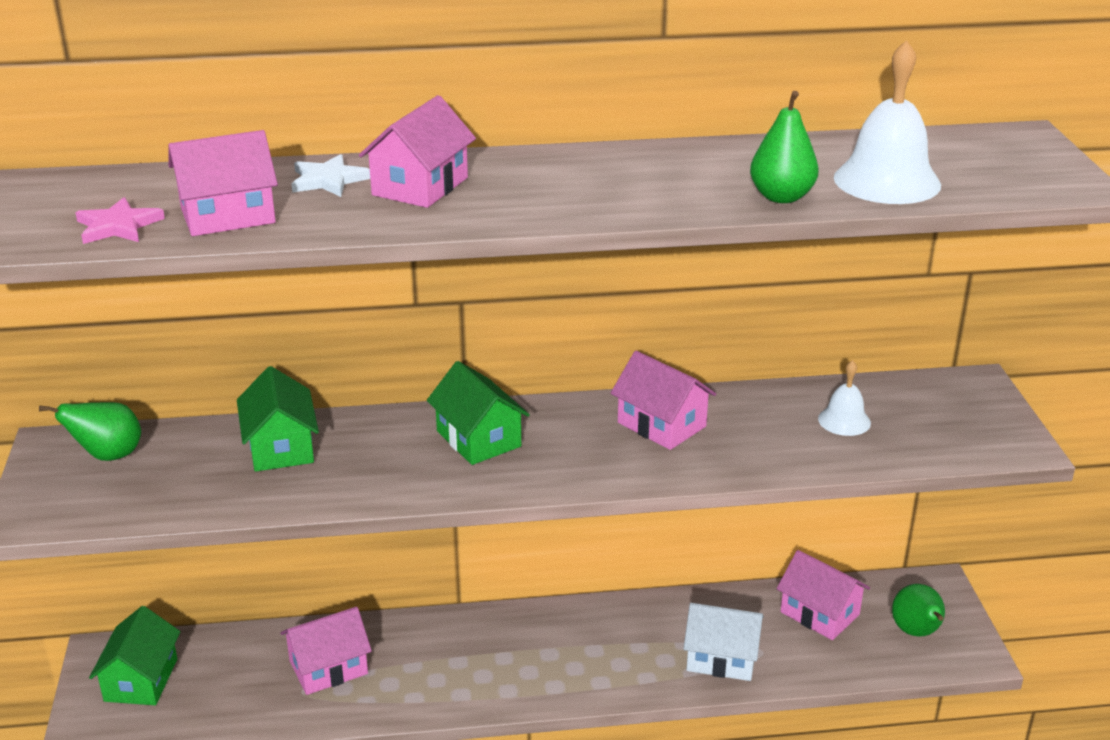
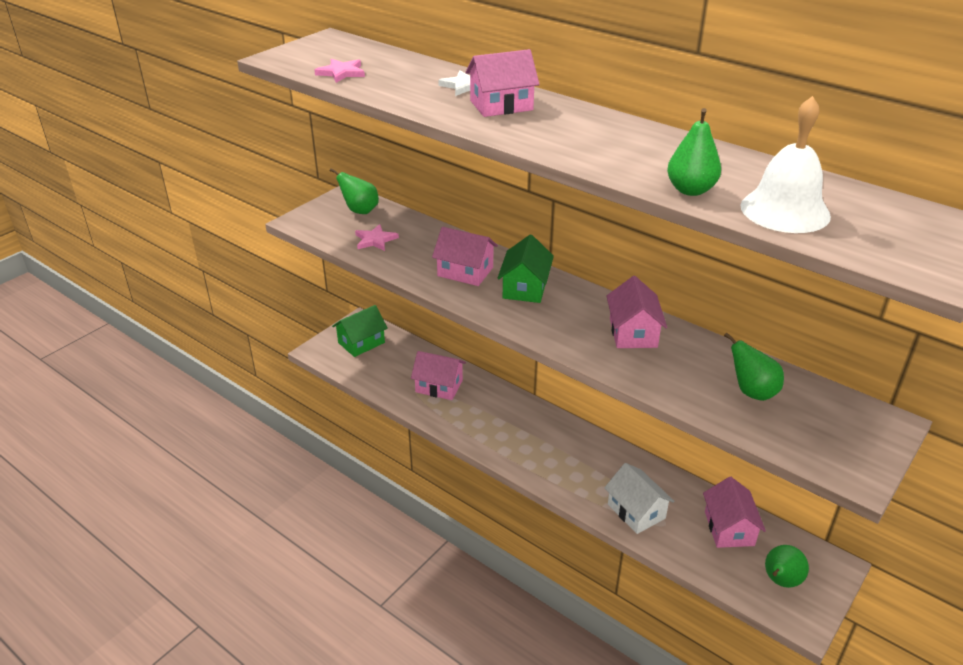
camera: 45 degrees right, 5 degrees up
pink house [168,130,278,236] -> pink house moved to [432,227,498,286]
green house [237,366,319,472] -> none
white bell [818,360,871,436] -> green pear [724,332,784,401]
none -> pink star [355,224,399,251]

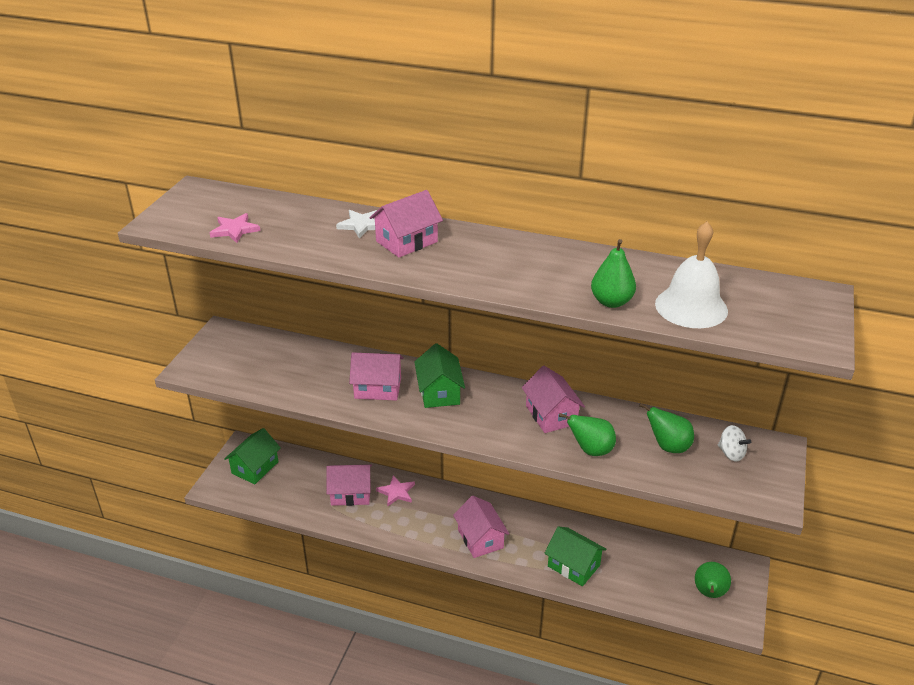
camera: 20 degrees left, 0 degrees up
green pear [330,168,379,214] -> green pear moved to [559,413,616,456]
pink star [355,224,399,251] -> pink star moved to [376,475,415,506]
white house [604,463,675,534] -> green house [545,527,607,586]
pink house [703,477,766,548] -> pink house moved to [453,496,509,558]
none -> white spinning top [718,425,751,461]

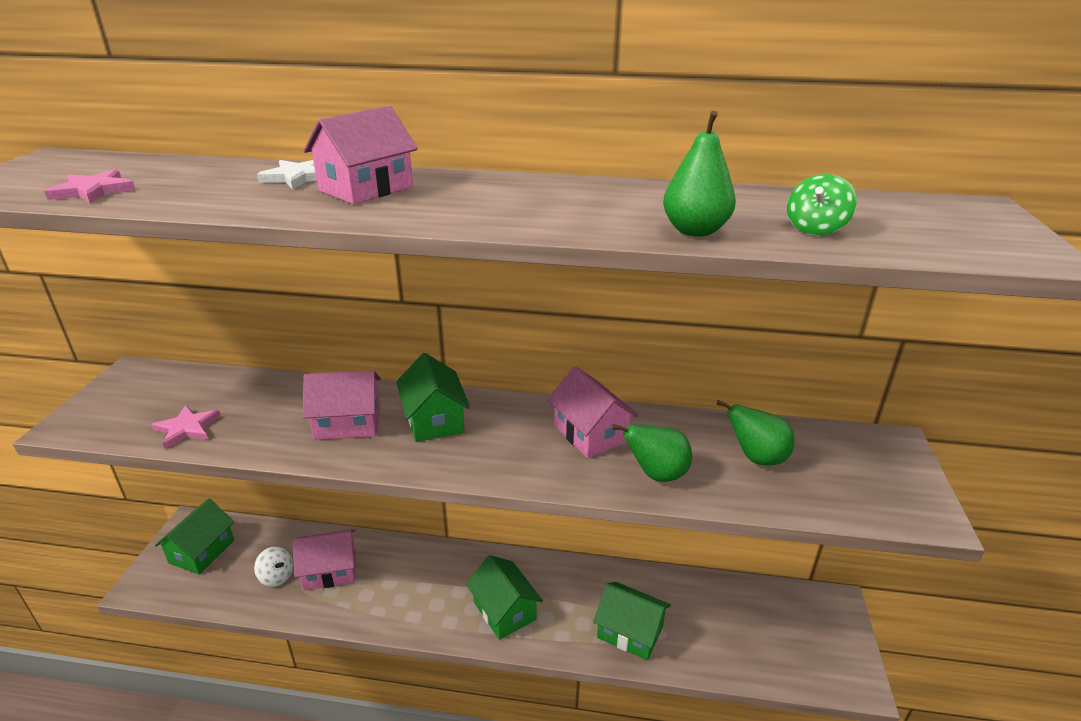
camera: 10 degrees left, 5 degrees down
pink star [376,475,415,506] -> pink star moved to [151,405,220,449]
pink house [453,496,509,558] -> green house [466,555,543,640]
white bell [655,222,728,328] -> green spinning top [787,174,857,235]
green pear [695,562,731,598] -> none
white spinning top [718,425,751,461] -> white spinning top moved to [254,546,293,587]

